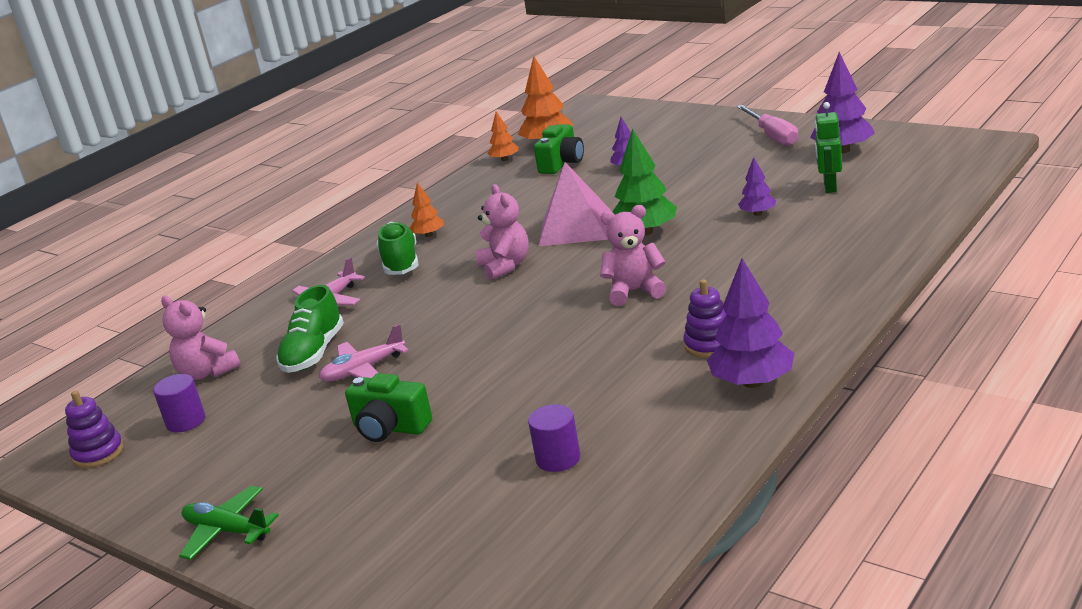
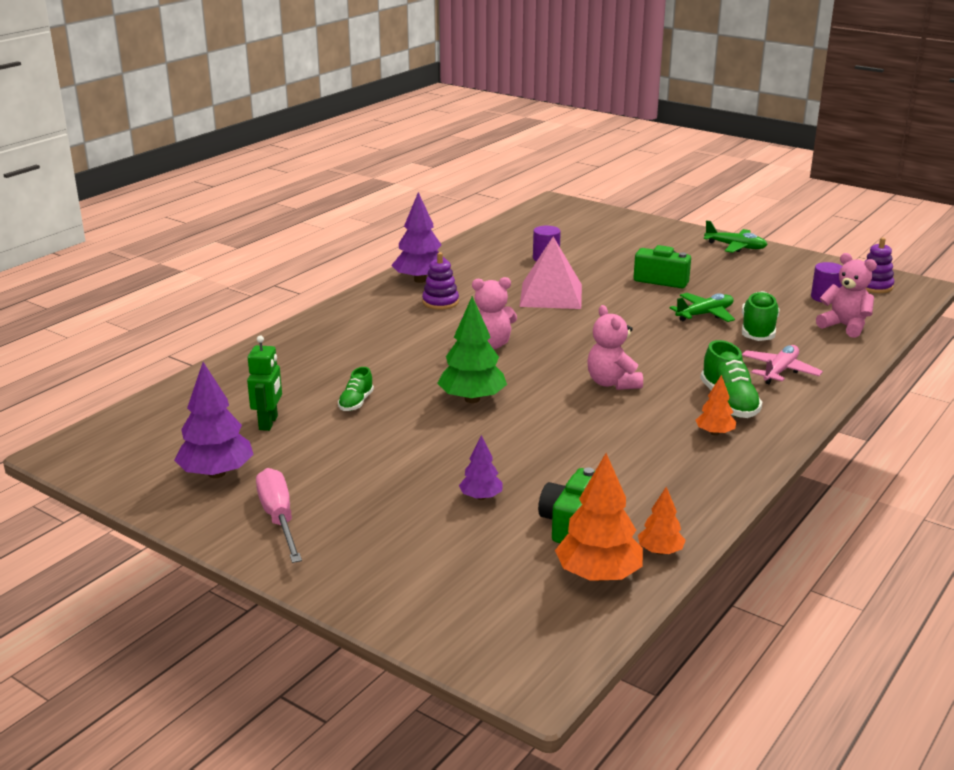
camera: 175 degrees right, 0 degrees up
pink plane [319,324,409,381] -> green plane [670,293,735,322]
pink pyramid [539,162,611,246] -> pink pyramid moved to [520,237,582,309]
purple tree [738,157,776,216] -> green shoe [338,367,374,411]

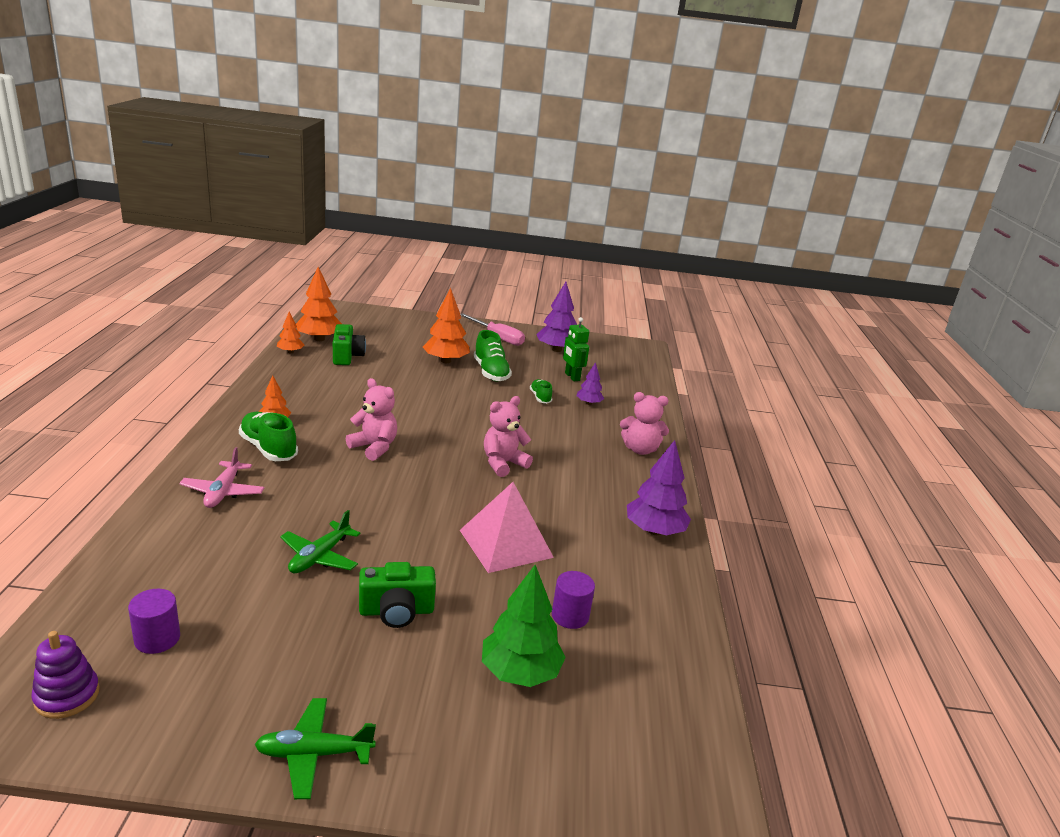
camera: 145 degrees right, 0 degrees up
purple stacking toy [422,252,459,310] -> none
green tree [437,296,507,403] -> green tree moved to [482,565,566,687]
purple tree [459,435,503,500] -> purple tree moved to [576,362,604,405]
green shoe [742,291,780,341] -> green shoe moved to [474,330,512,382]
pink teddy bear [816,253,877,338] -> pink teddy bear moved to [620,392,669,455]
none -> orange tree [423,288,470,363]

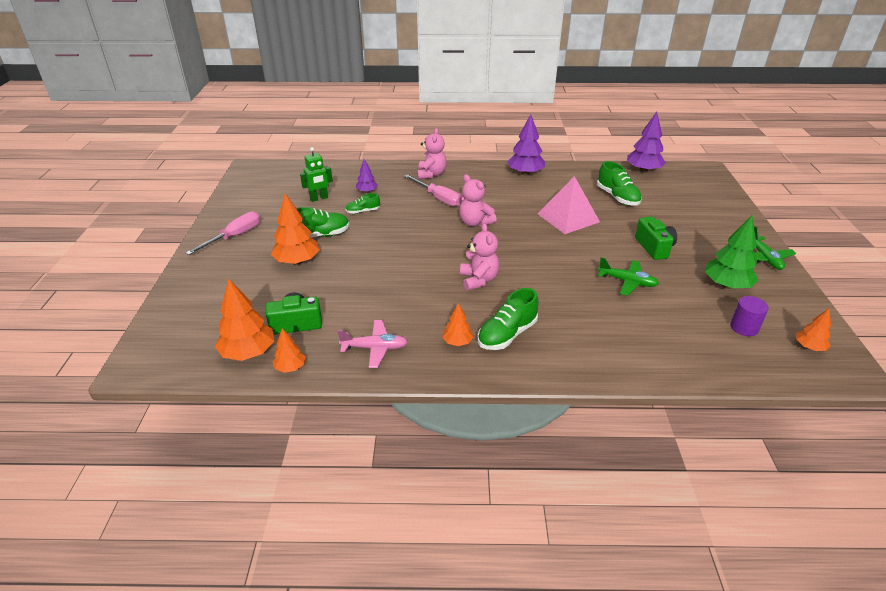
camera: 90 degrees left, 10 degrees up
purple stacking toy [31,631,100,719] -> orange tree [796,308,831,351]
pink plane [179,447,265,508] -> pink plane moved to [337,320,408,368]
pink teddy bear [346,378,397,461] -> pink teddy bear turned 135 degrees clockwise [460,223,499,291]
green tree [482,565,566,687] -> green tree moved to [705,216,759,289]
purple tree [537,282,577,352] -> purple tree moved to [627,112,666,173]
purple cylinder [552,571,595,629] -> green shoe [597,161,642,206]
none -> pink screwdriver [404,175,462,207]

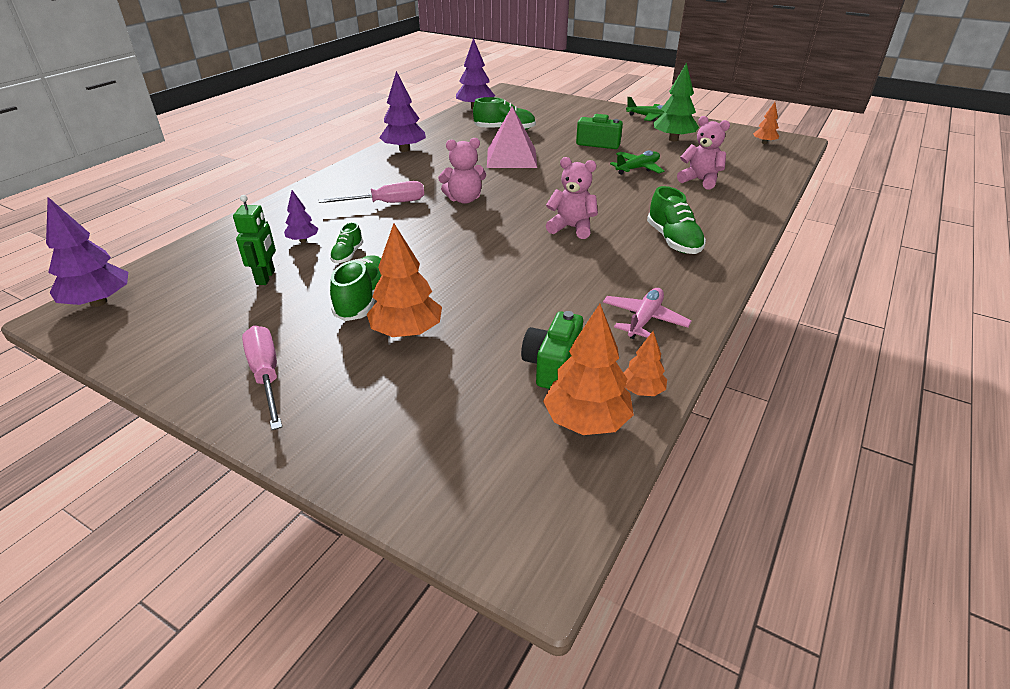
camera: 60 degrees left, 0 degrees up
pink teddy bear [417,128,447,179] -> pink teddy bear moved to [677,116,730,190]
orange tree [442,303,474,346] -> none
purple cylinder [730,296,769,336] -> none
none -> purple tree [46,197,128,307]

